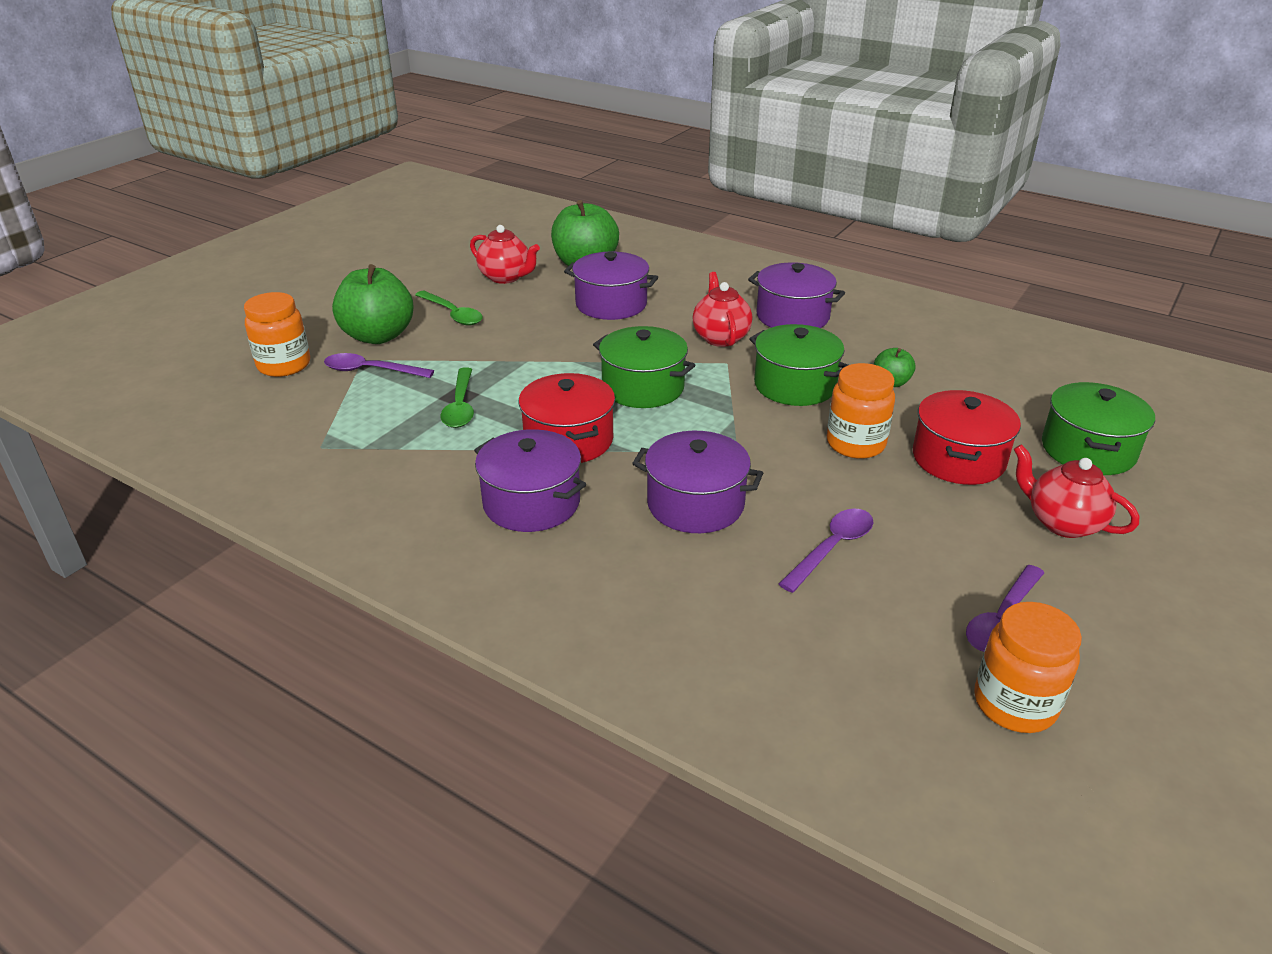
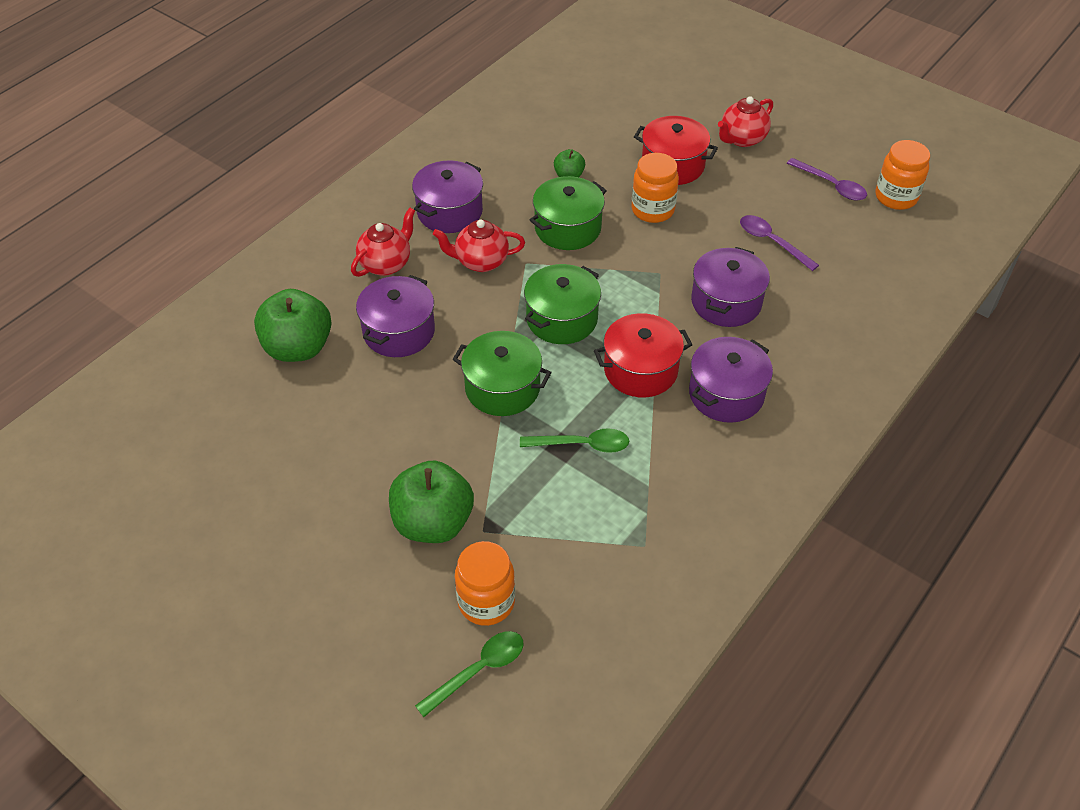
camera: 85 degrees left, 15 degrees up
purple spoon [324,353,434,378] -> none
green spoon [415,291,483,326] -> green spoon moved to [415,631,524,717]
red teapot [470,225,540,284] -> red teapot moved to [351,208,415,277]
green pot [1042,382,1155,475] -> green pot moved to [453,331,552,416]

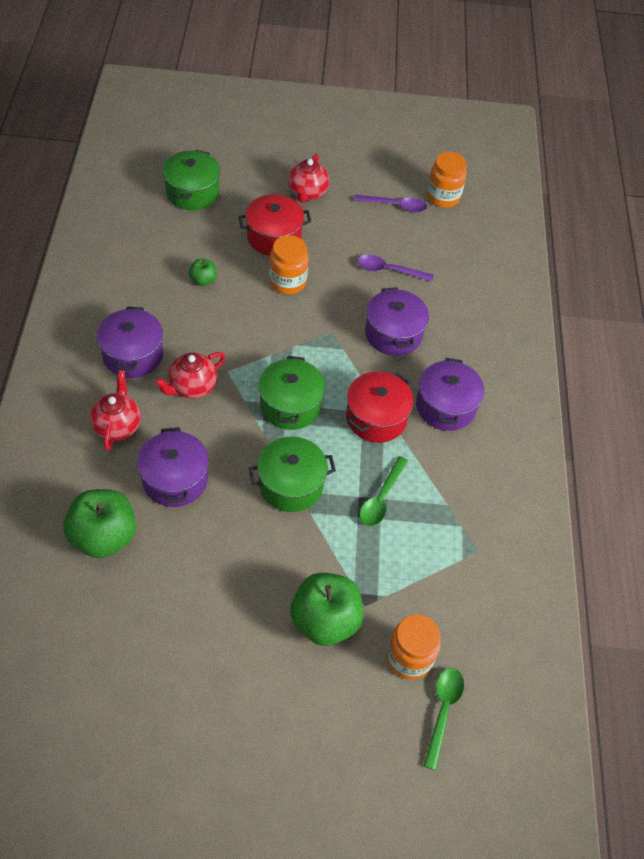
camera: 40 degrees left, 5 degrees up
green spoon [520,428,629,453] -> green spoon turned 150 degrees clockwise [360,456,408,526]
green pot [530,176,607,250] -> green pot moved to [163,150,220,210]

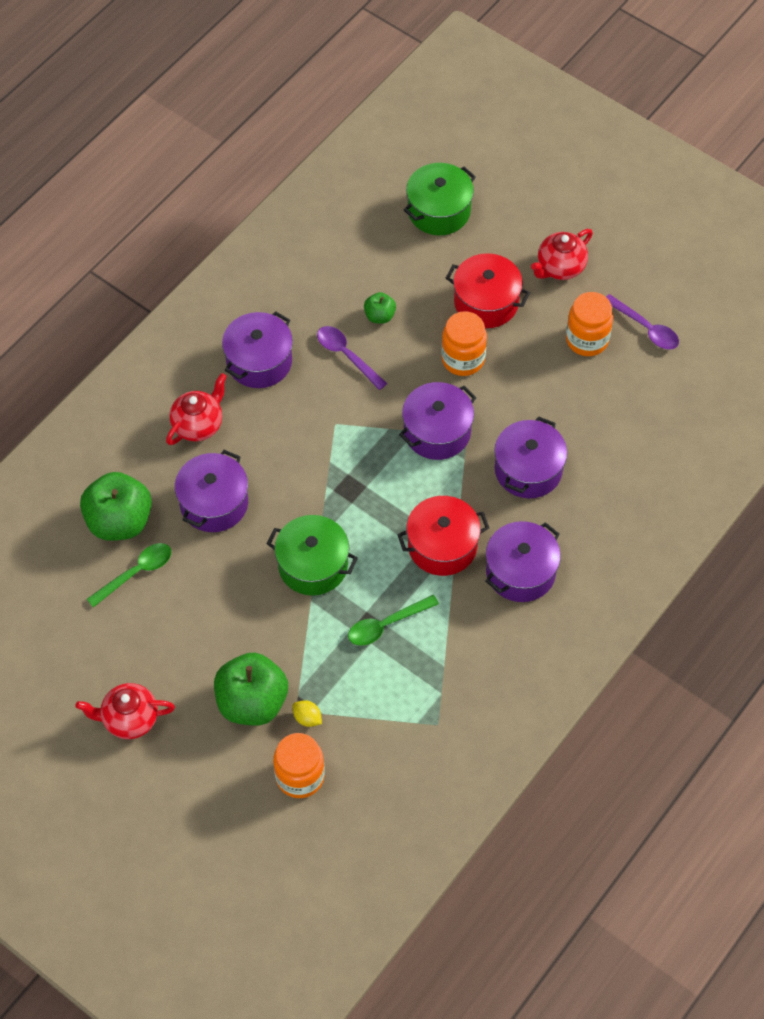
camera: 40 degrees right, 5 degrees up
red teapot [154,352,225,399] -> red teapot moved to [76,683,175,739]
green pot [259,356,325,430] -> none
purple spoon [358,255,434,281] -> purple spoon moved to [317,326,387,390]
green spoon [424,668,464,770] -> green spoon moved to [87,543,171,607]
orange jar [427,152,467,208] -> orange jar moved to [566,292,613,356]
none -> yellow lemon [293,700,322,727]
none -> purple pot [399,382,477,460]

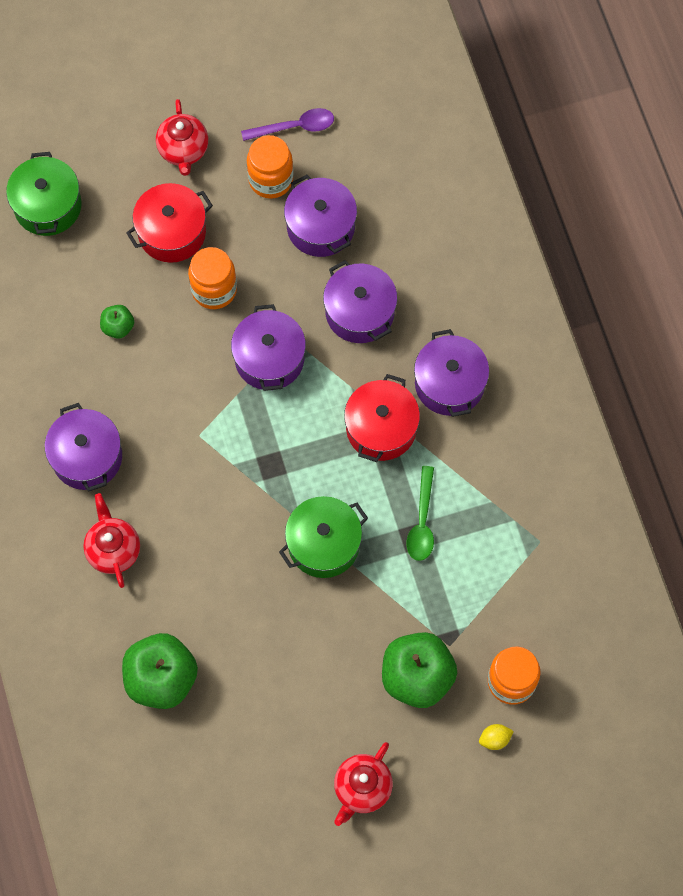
camera: 55 degrees left, 10 degrees up
green spoon [87,543,171,607] -> none
purple pot [175,450,248,532] -> purple pot moved to [284,175,357,257]
yellow lemon [293,700,322,727] -> yellow lemon moved to [479,724,514,750]
purple spoon [317,326,387,390] -> none

